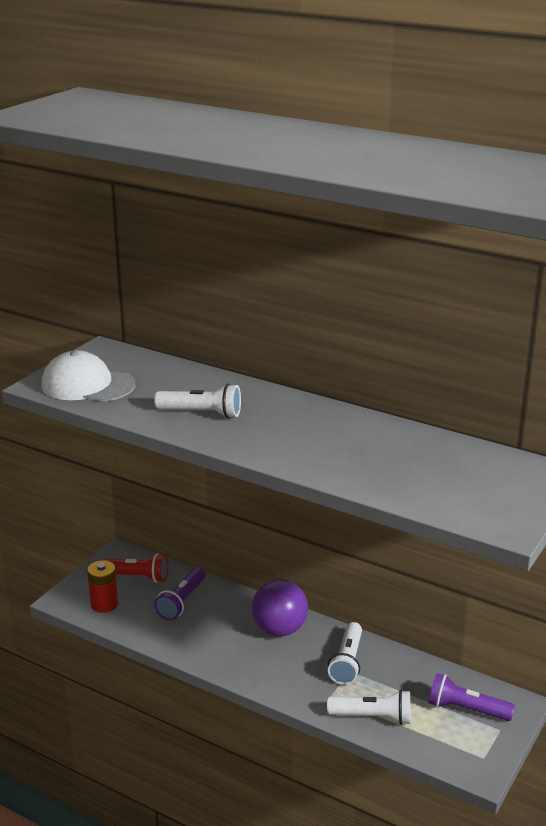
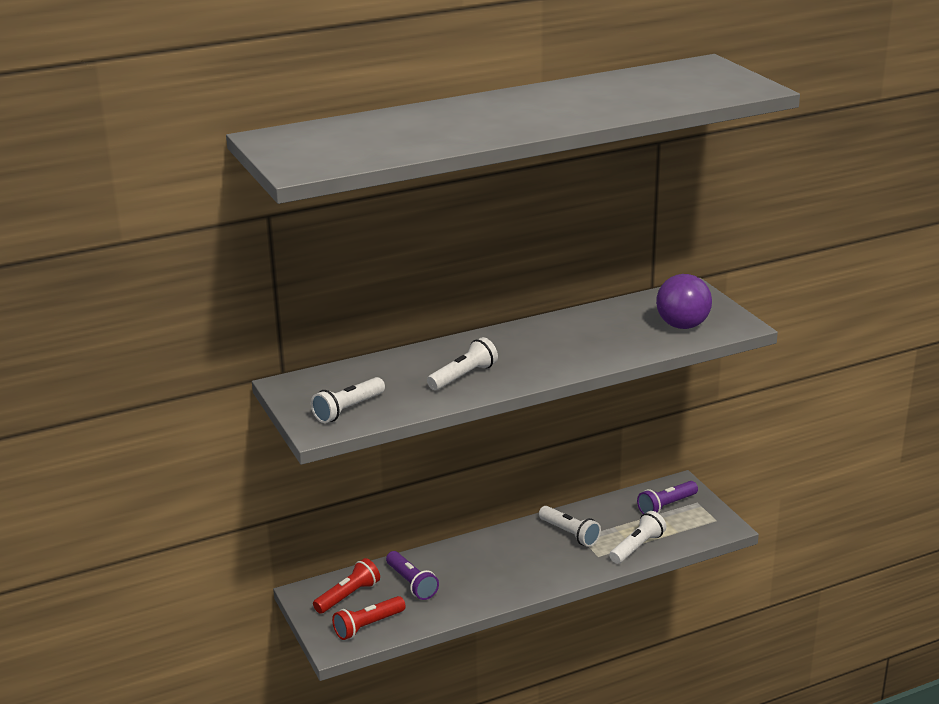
camera: 55 degrees left, 0 degrees up
white cap [41,350,135,402] -> white flashlight [311,377,385,423]
red battery [87,560,118,613] -> red flashlight [332,596,406,640]
purple ball [252,579,308,636] -> purple ball moved to [656,274,712,329]

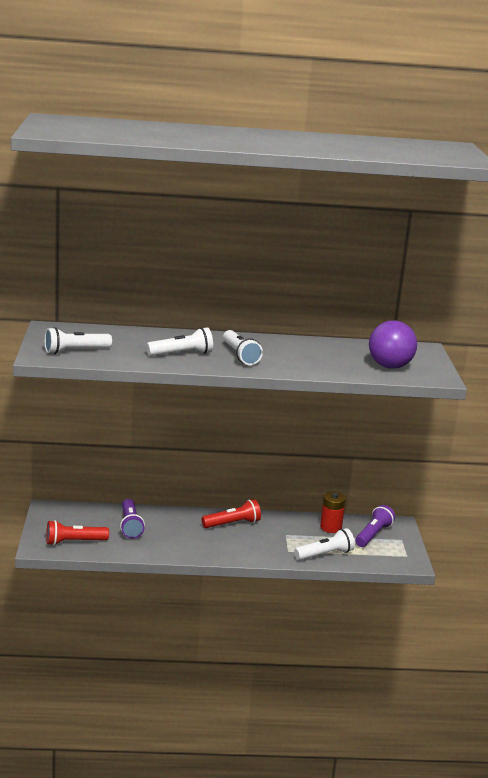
camera: 20 degrees right, 5 degrees down
red flashlight [313,558,380,614] -> red flashlight moved to [202,499,261,528]
white flashlight [539,506,601,547] -> white flashlight moved to [223,330,263,365]
purple flashlight [637,481,698,514] -> purple flashlight turned 135 degrees clockwise [355,505,395,547]
none -> red battery [320,492,346,533]

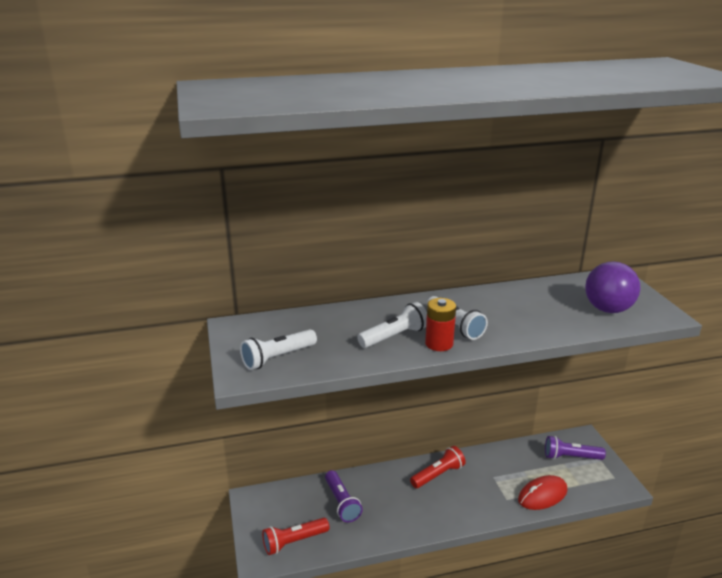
camera: 10 degrees left, 5 degrees up
white flashlight [294,528,355,560] -> red mouse [518,475,567,510]
red battery [320,492,346,533] -> red battery moved to [425,298,456,351]
purple flashlight [355,505,395,547] -> purple flashlight turned 105 degrees counterclockwise [545,436,606,460]

